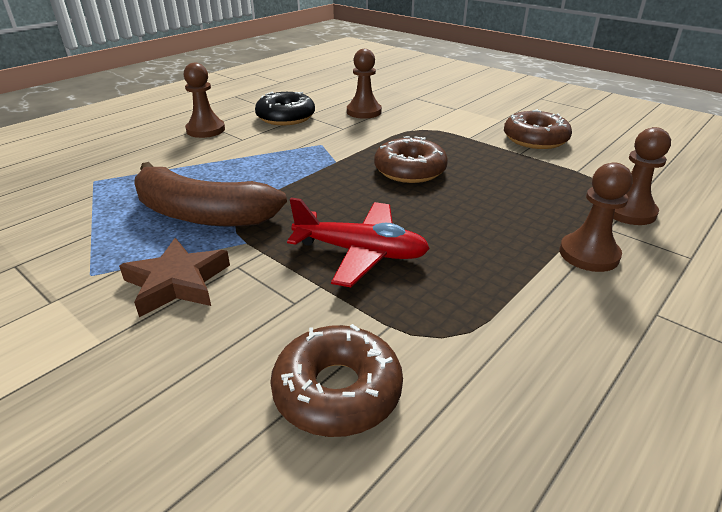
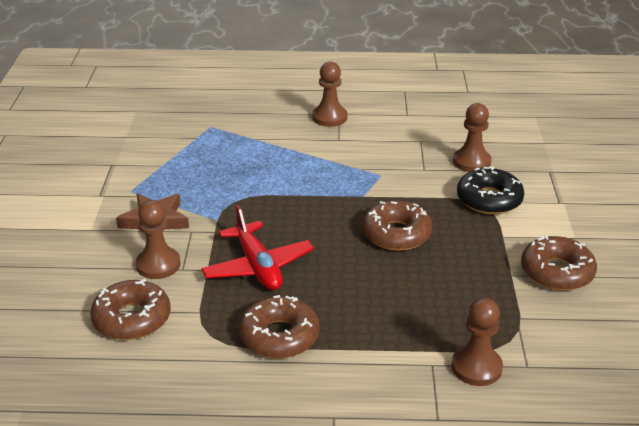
camera: 50 degrees right, 0 degrees up
brown banana [134,162,287,227] -> none
black donut [255,92,315,125] -> black donut moved to [457,166,524,214]
brown pawn [559,162,633,272] -> brown pawn moved to [136,200,181,279]
none -> brown donut [239,295,320,359]

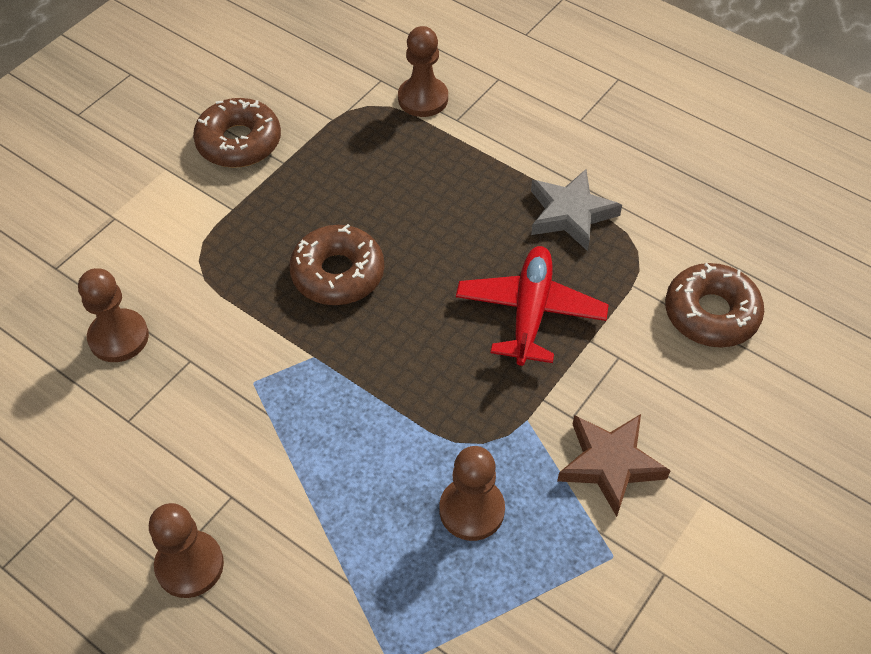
camera: 145 degrees left, 20 degrees up
brown pawn [136,200,181,279] -> brown pawn moved to [439,446,505,541]
brown donut [239,295,320,359] -> grey star [531,169,622,251]
black donut [457,166,524,214] -> none

